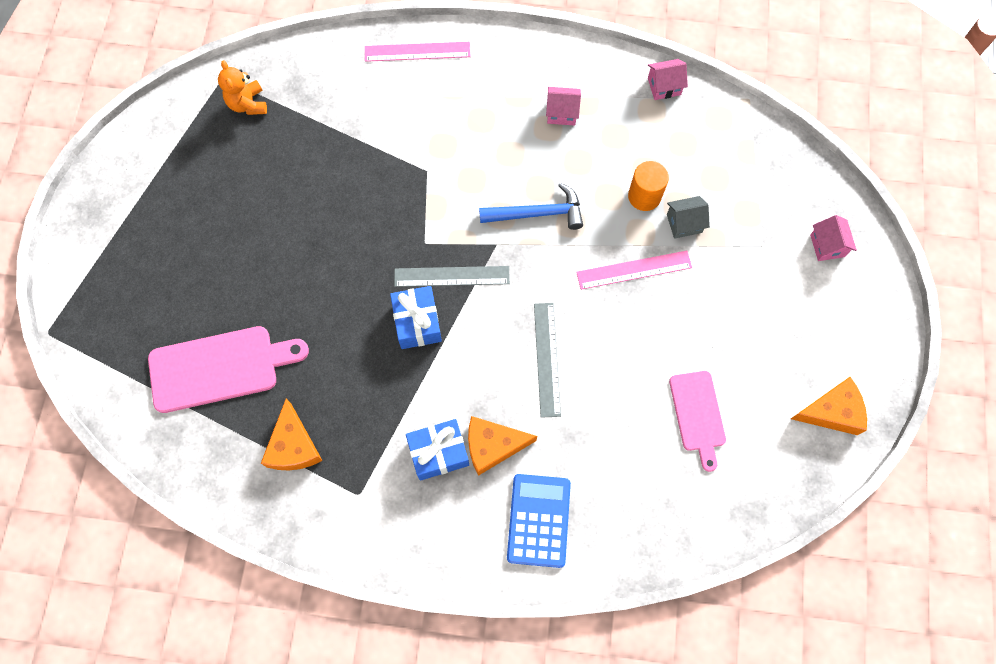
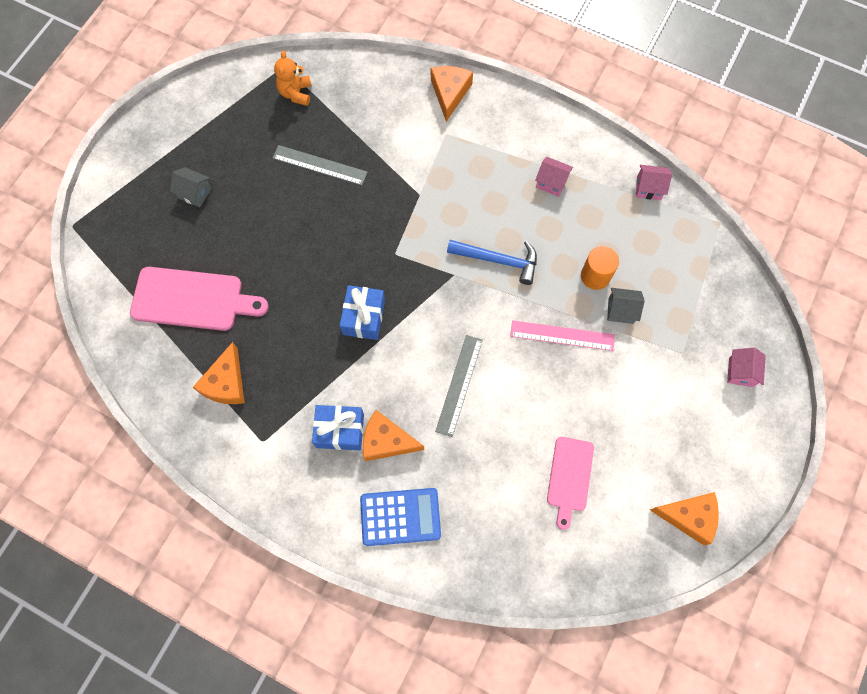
camera: 20 degrees right, 0 degrees up
pink ruler [365,42,471,62] -> orange cheese [431,66,473,122]
grey ruler [394,266,510,287] -> grey ruler moved to [273,145,368,185]
blue calculator [507,474,571,568] -> blue calculator turned 60 degrees clockwise [360,488,441,546]
none -> grey house [170,167,212,207]

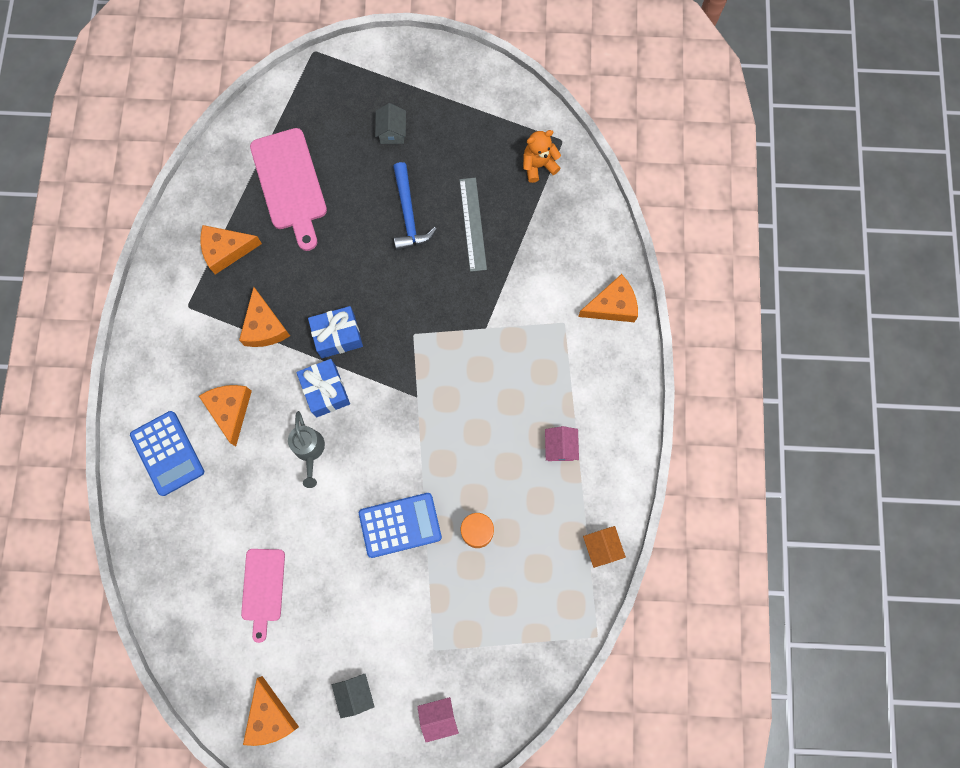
camera: 65 degrees right, 5 degrees up
blue gift [312,405,364,450] -> blue gift moved to [296,359,350,417]
grey ruler [435,335,483,437] -> grey watering can [288,411,325,488]
blue hammer [447,240,537,285] -> blue hammer moved to [393,162,437,250]
pink ruler [510,320,615,351] -> blue calculator [359,493,442,558]
pink cutting board [547,437,594,530] -> pink cutting board turned 75 degrees counterclockwise [241,549,285,643]
grey house [607,288,645,324] -> grey house moved to [332,673,375,718]
pink house [636,165,672,200] -> orange house [583,526,626,568]
none -> orange cheese [239,287,290,347]

